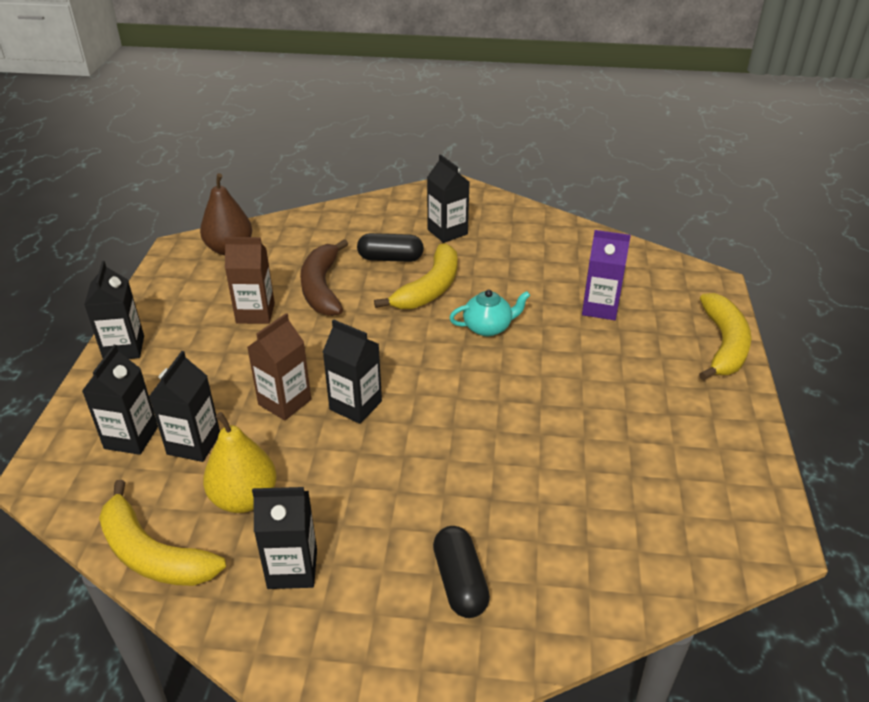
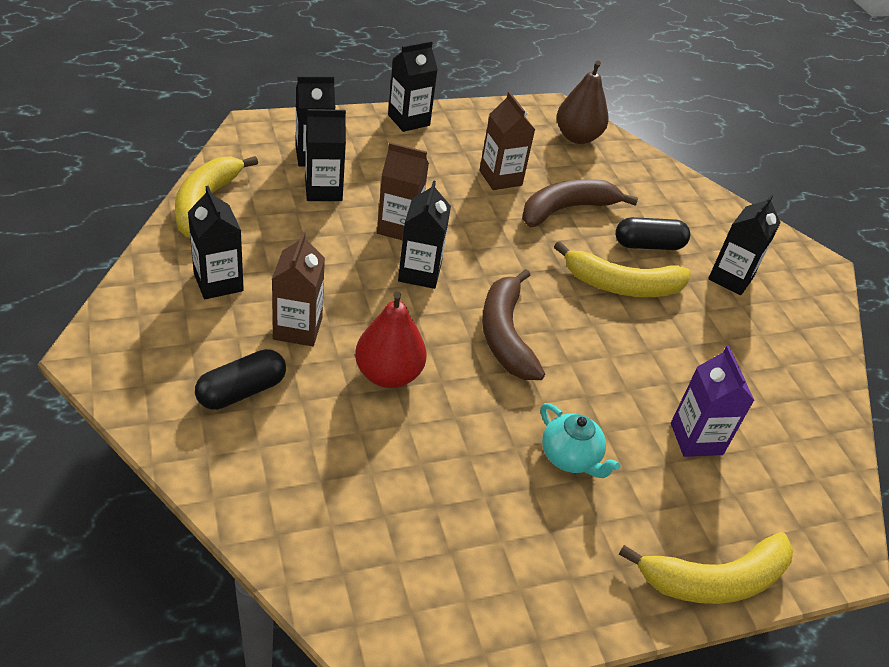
camera: 60 degrees right, 5 degrees up
yellow pear [203,412,277,513] -> none
black capsule [357,233,424,262] -> black capsule turned 75 degrees counterclockwise [615,217,690,250]
turquoise teapot [449,290,530,336] -> turquoise teapot moved to [541,403,621,478]
none -> brown carton [272,232,325,346]
none -> red pear [355,291,427,388]
none -> brown banana [482,269,545,380]

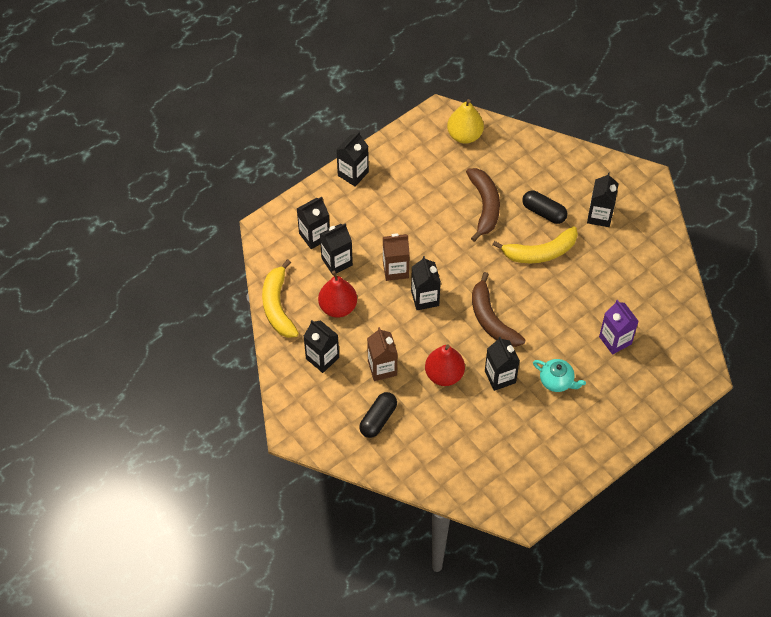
camera: 15 degrees left, 15 degrees up
brown carton [479,92,535,190] -> none
brown banana [522,179,638,227] -> brown banana turned 135 degrees clockwise [466,168,500,242]
brown pear [557,61,609,144] -> yellow pear [447,99,484,144]
black capsule [615,217,690,250] -> black capsule turned 60 degrees clockwise [522,190,567,224]
yellow banana [619,532,793,604] -> none
none -> red pear [318,271,357,317]
none -> black carton [485,337,520,391]

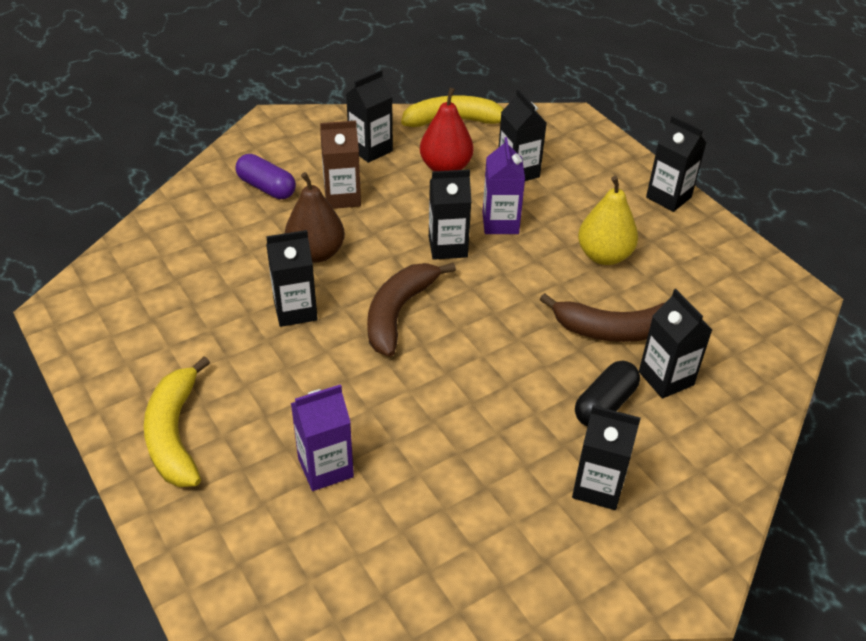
camera: 95 degrees right, 15 degrees down
black carton [297,197,330,249] -> black carton moved to [639,289,712,399]
black capsule [359,392,397,438] -> purple capsule [236,154,296,199]
brown carton [383,234,410,281] -> purple carton [482,137,525,234]
red pear [425,345,465,386] -> brown pear [285,172,345,263]
yellow pear [447,99,484,144] -> yellow pear moved to [578,176,638,265]
brown banana [472,272,526,347] -> brown banana turned 45 degrees counterclockwise [367,263,456,357]
yellow banana [492,226,578,263] -> yellow banana moved to [144,356,210,487]
turquoise teapot [533,359,586,392] -> none

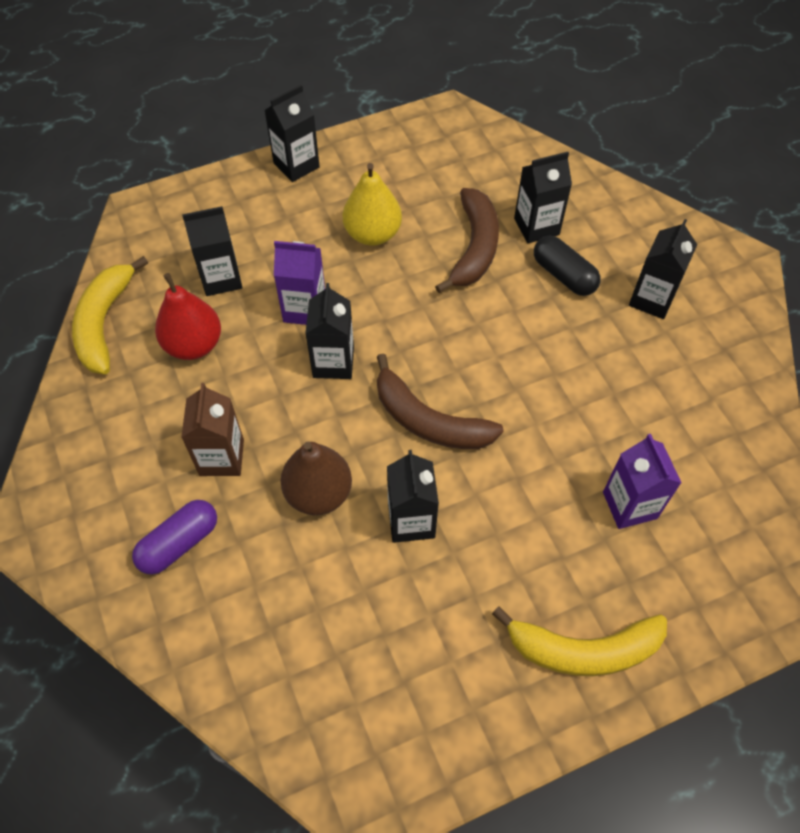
camera: 80 degrees left, 15 degrees up
black carton [346,70,393,163] -> none

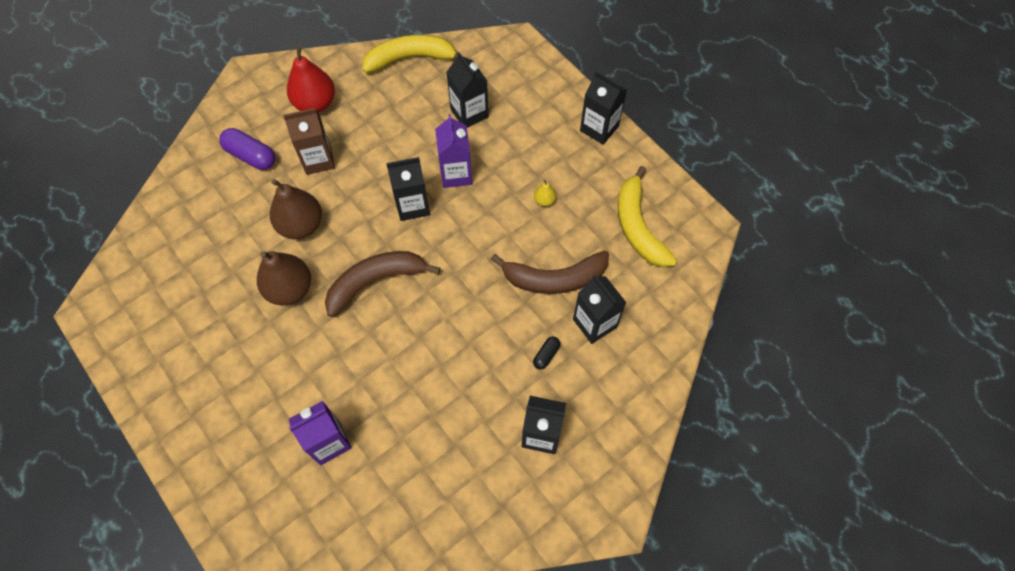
camera: 75 degrees right, 5 degrees up
red pear [155,273,221,360] -> red pear moved to [287,46,335,113]
yellow pear [343,163,402,246] -> yellow pear [534,180,556,206], size x0.45
brown banana [377,353,504,449] -> brown banana turned 45 degrees clockwise [325,251,441,317]
black carton [387,450,439,543] -> brown pear [257,251,311,306]
yellow banana [492,606,667,676] -> yellow banana moved to [618,166,677,267]
black capsule [534,235,601,296] -> black capsule [533,337,560,370], size x0.53

